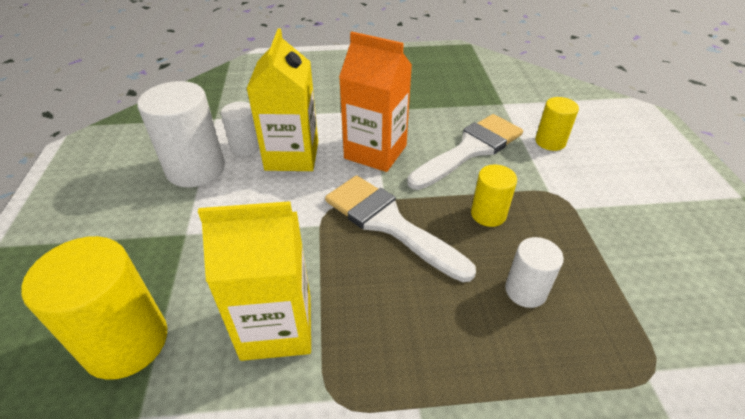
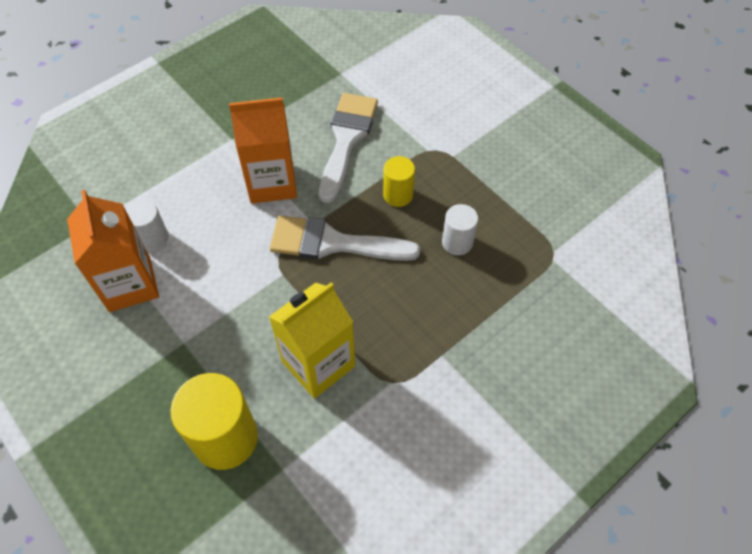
camera: 35 degrees left, 15 degrees up
white cylinder [137,81,225,187] -> orange carton [67,190,159,312]
yellow carton [247,29,318,171] -> none
yellow cylinder [535,97,579,151] -> none

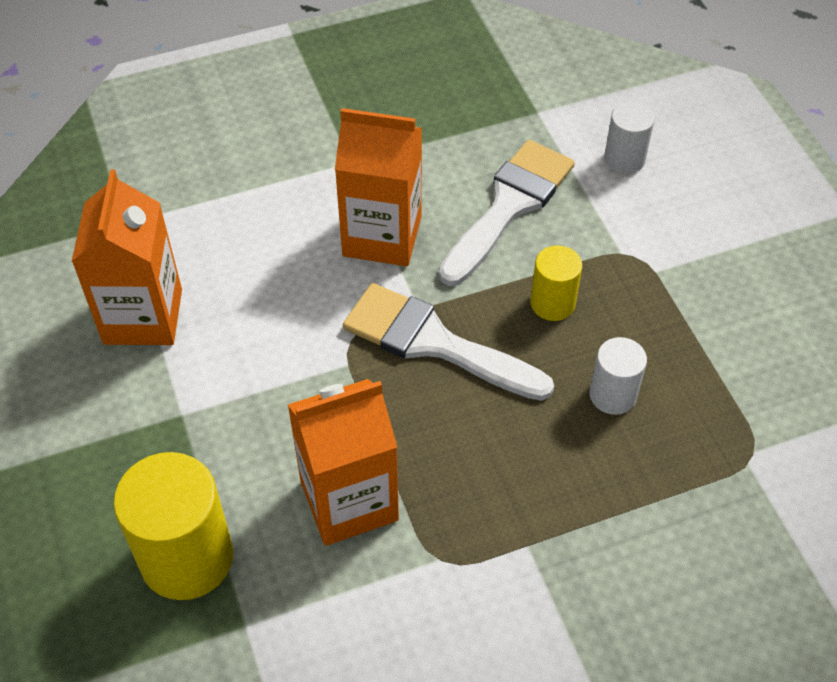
camera: 20 degrees right, 5 degrees down
white cylinder [126,200,168,251] -> white cylinder moved to [604,102,655,174]
yellow carton [269,283,355,399] -> orange carton [288,379,399,546]

